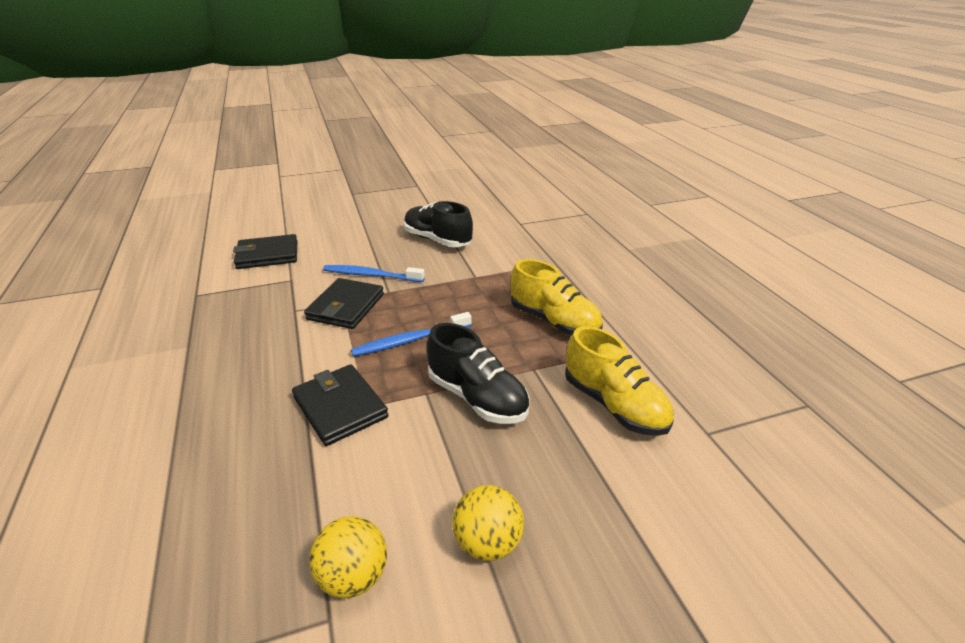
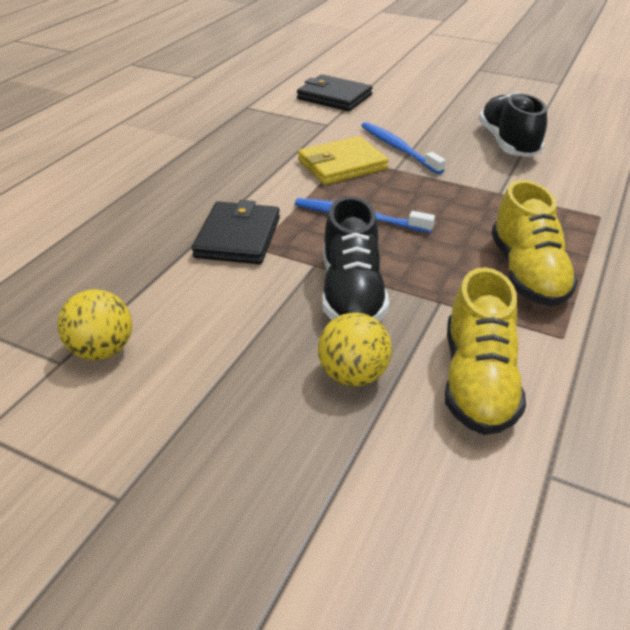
camera: 45 degrees right, 5 degrees up
black wallet [304,278,384,329] -> yellow wallet [298,136,389,185]
yellow ball [453,485,524,561] -> yellow ball moved to [318,312,392,386]

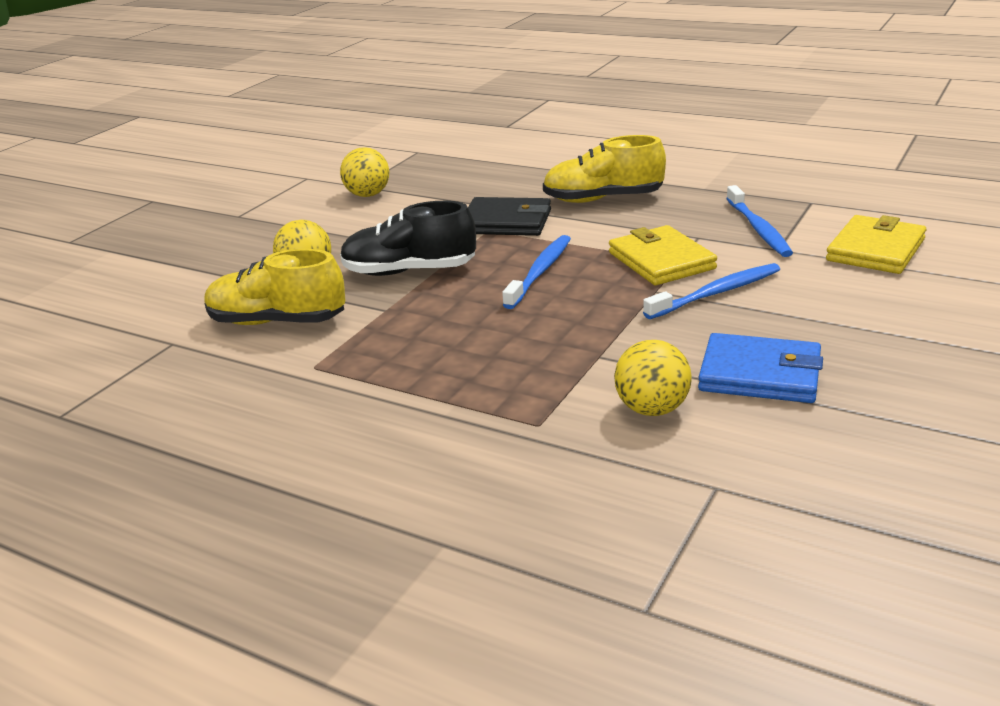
camera: 95 degrees right, 10 degrees down
black wallet [297,75,373,111] -> yellow wallet [826,215,927,274]
black shoe [479,92,547,157] -> blue wallet [698,333,823,403]
yellow shoe [491,180,578,307] -> yellow shoe moved to [543,135,666,203]
none -> yellow ball [614,340,692,416]
none -> blue toothbrush [726,185,793,257]

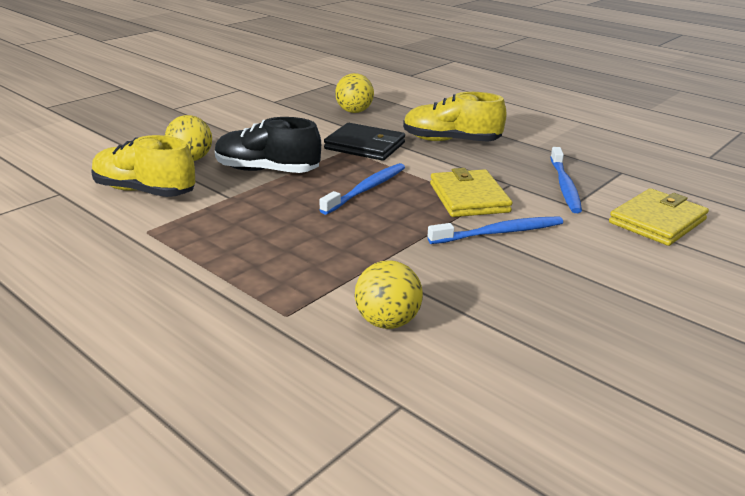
camera: 10 degrees right, 0 degrees up
yellow ball [340,147,389,197] -> yellow ball moved to [335,73,374,113]
blue wallet [698,333,823,403] -> none

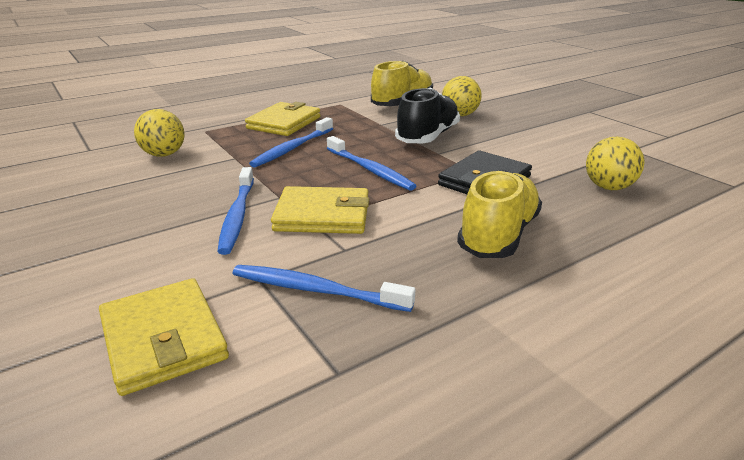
camera: 105 degrees right, 0 degrees up
none -> yellow wallet [245,102,320,136]
none -> blue toothbrush [249,117,333,168]

